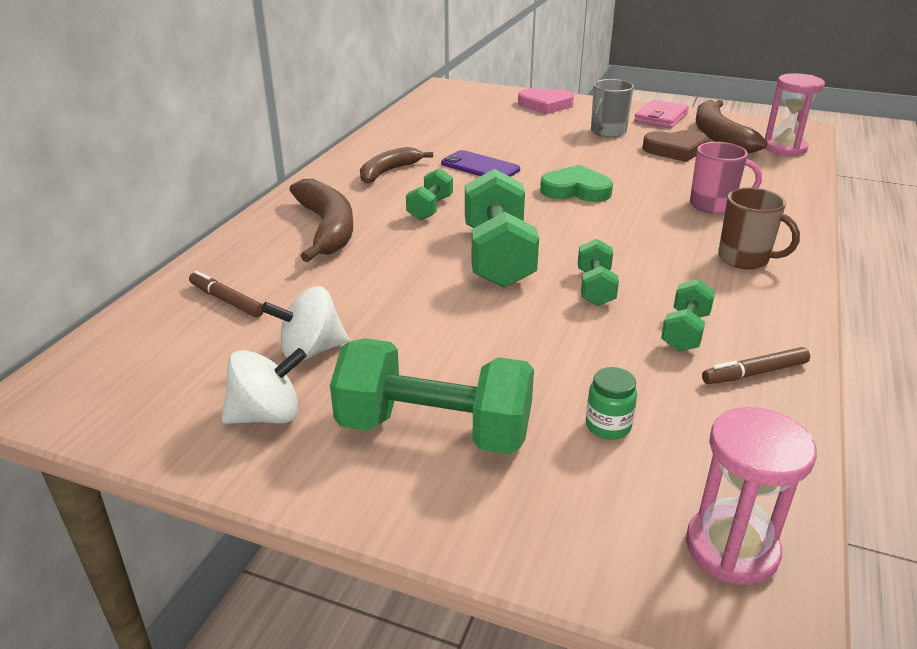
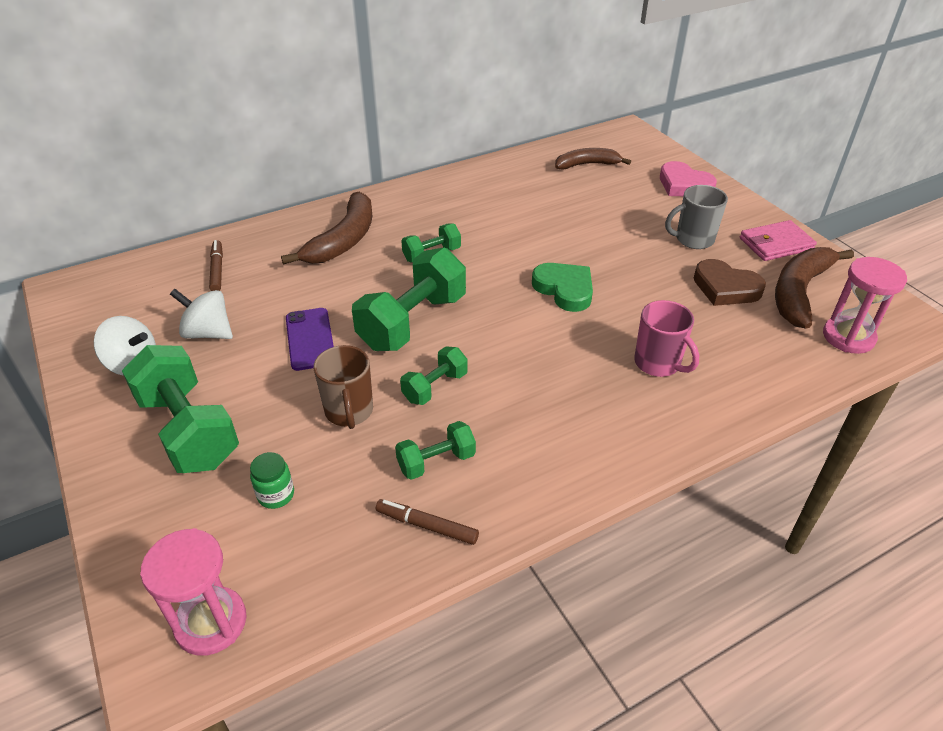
camera: 40 degrees right, 10 degrees up
brown banana [360,147,433,184] -> brown banana moved to [555,148,631,170]
purple phone [441,150,520,177] -> purple phone moved to [286,308,334,371]
brown mug [718,188,800,269] -> brown mug moved to [313,345,373,429]

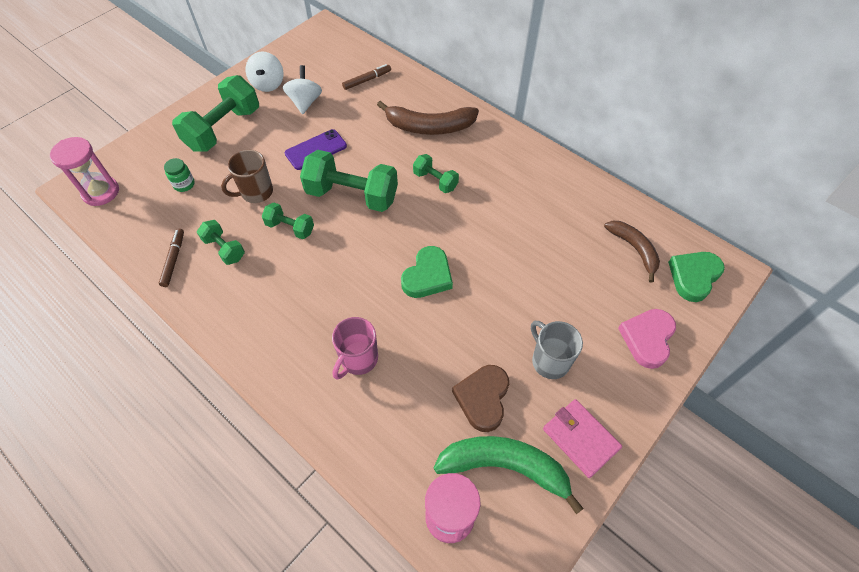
camera: 70 degrees right, 15 degrees up
brown banana [775,247,854,329] -> green banana [433,436,584,514]
none -> green heart [668,252,725,302]

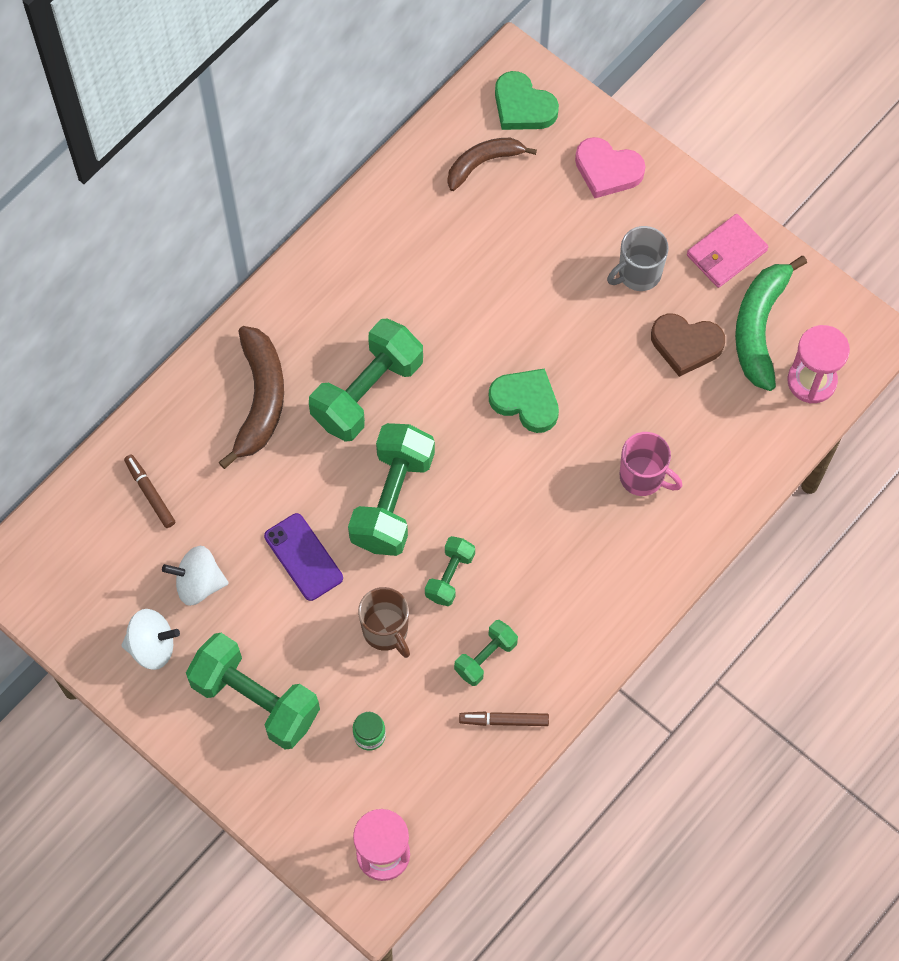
camera: 90 degrees left, 10 degrees up
green dumbbell [413,154,459,193] -> green dumbbell [309,318,423,442], size x1.91

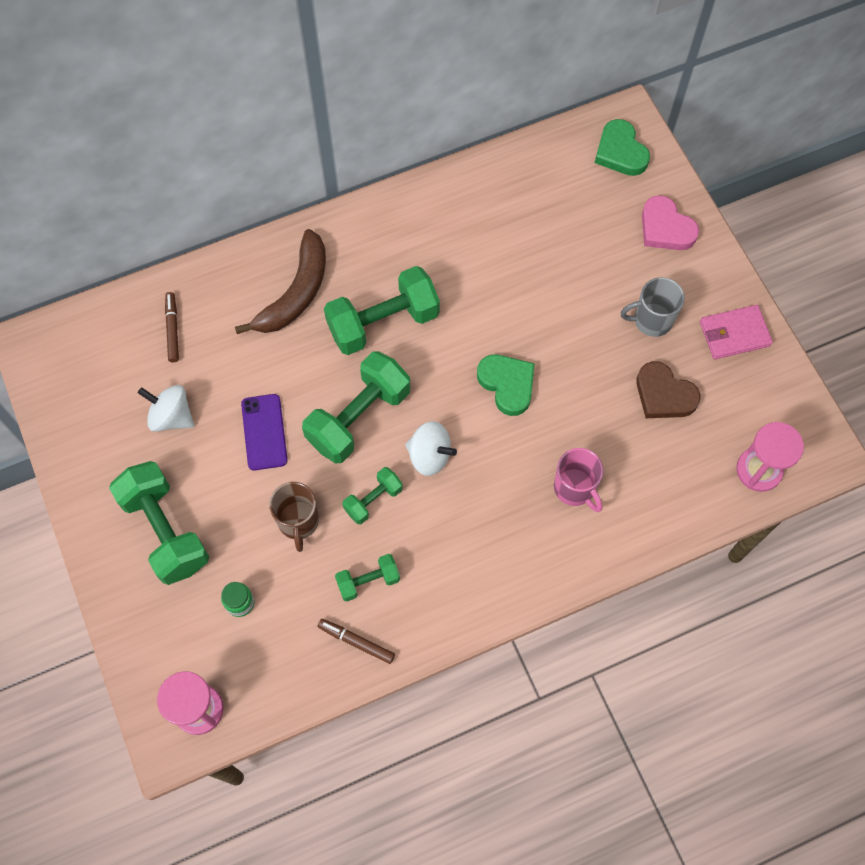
camera: 25 degrees right, 0 degrees up
white spinning top [121,609,180,670] -> white spinning top moved to [405,421,457,476]
brown banana [447,138,537,191] -> none
green banana [735,256,807,391] -> none

